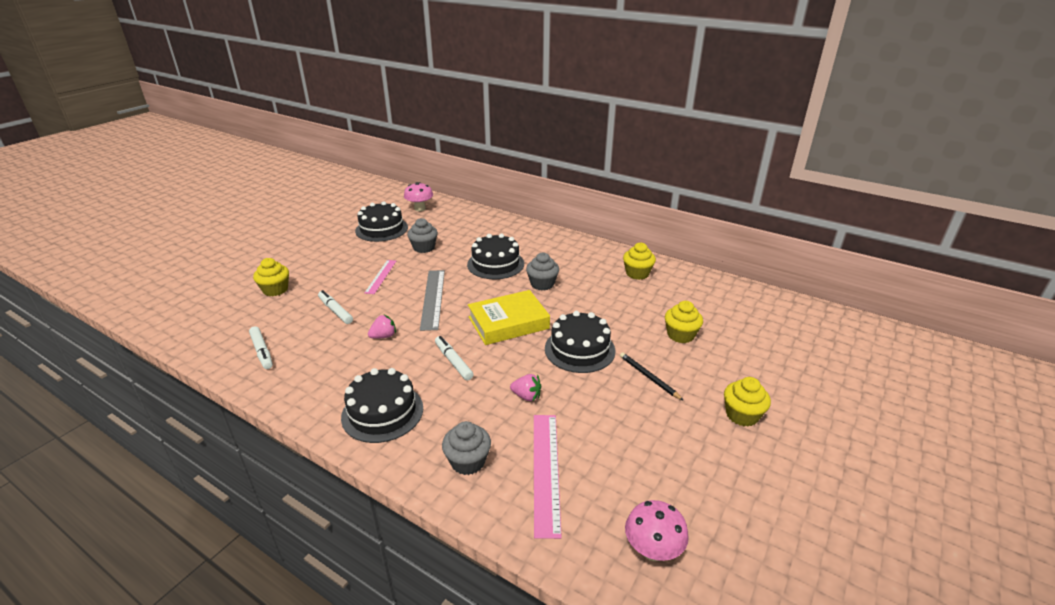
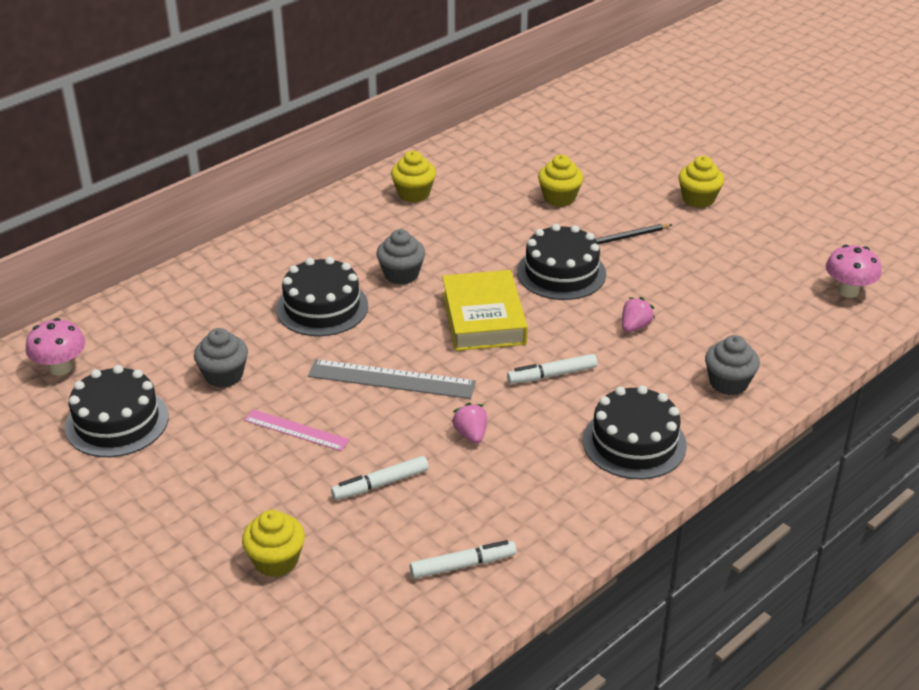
camera: 75 degrees left, 5 degrees up
pink ruler [534,415,562,539] -> none

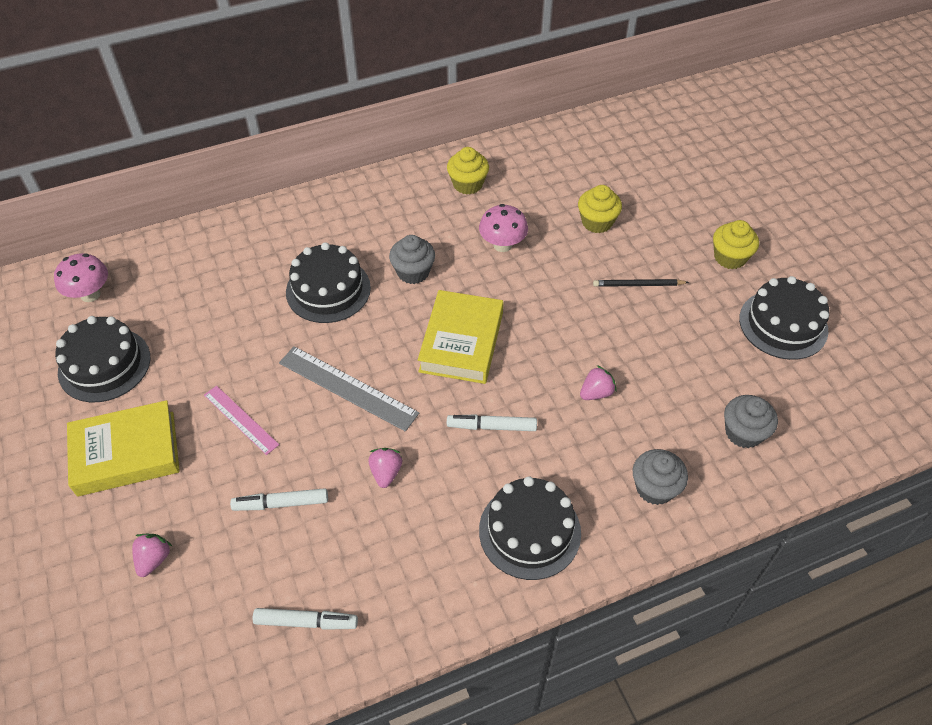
camera: 20 degrees right, 15 degrees up
grey cupcake [194,328,248,388] -> grey cupcake moved to [724,395,778,448]
yellow cupcake [242,510,305,577] -> pink strawberry [132,534,172,577]
black cake [517,224,606,300] -> black cake moved to [739,276,830,360]
pink mushroom [826,245,881,298] -> pink mushroom moved to [479,204,528,252]
none -> yellow book [67,400,180,496]

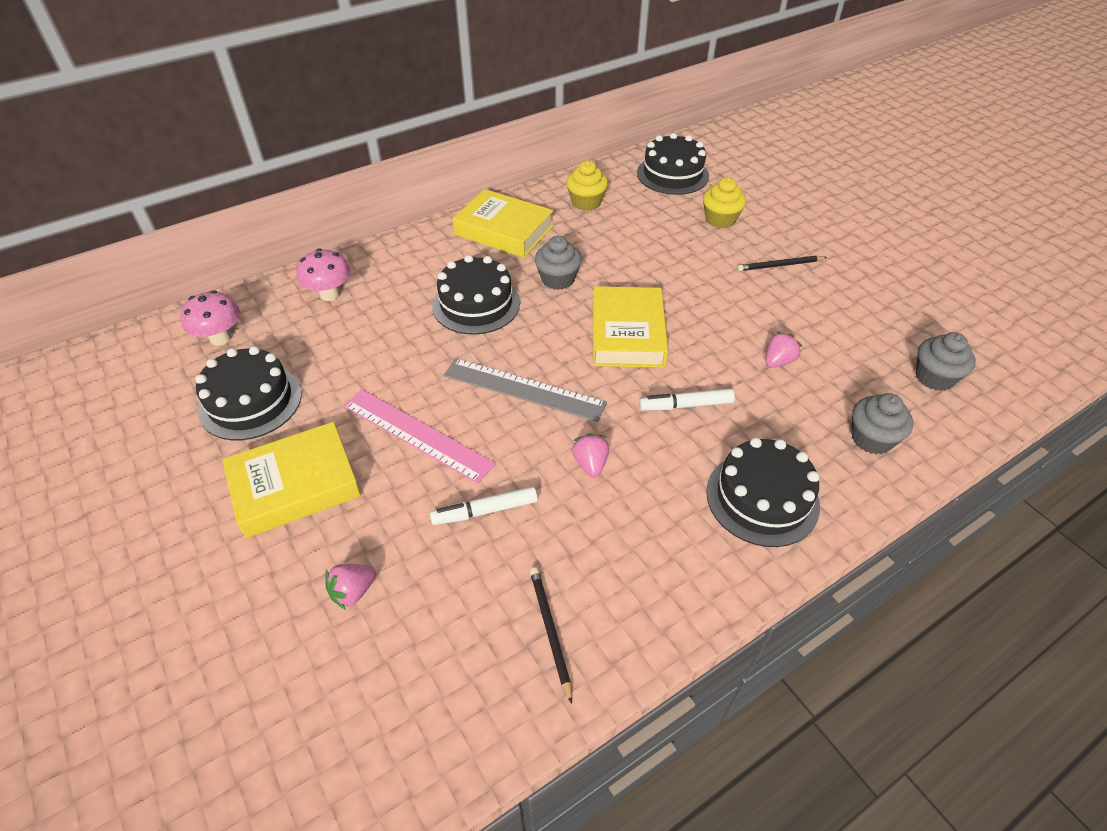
camera: 10 degrees left, 5 degrees down
pink strawberry [132,534,172,577] -> pink strawberry turned 135 degrees counterclockwise [325,564,376,610]
pink ruler [204,386,279,455] -> pink ruler [343,389,495,484], size x1.57
white marker [252,608,358,630] -> black pencil [530,567,572,704]
pink mushroom [479,204,528,252] -> pink mushroom moved to [297,249,351,301]
yellow cupcake [713,220,759,269] -> none
black cake [739,276,830,360] -> black cake moved to [637,133,709,195]
none -> yellow book [452,189,553,258]

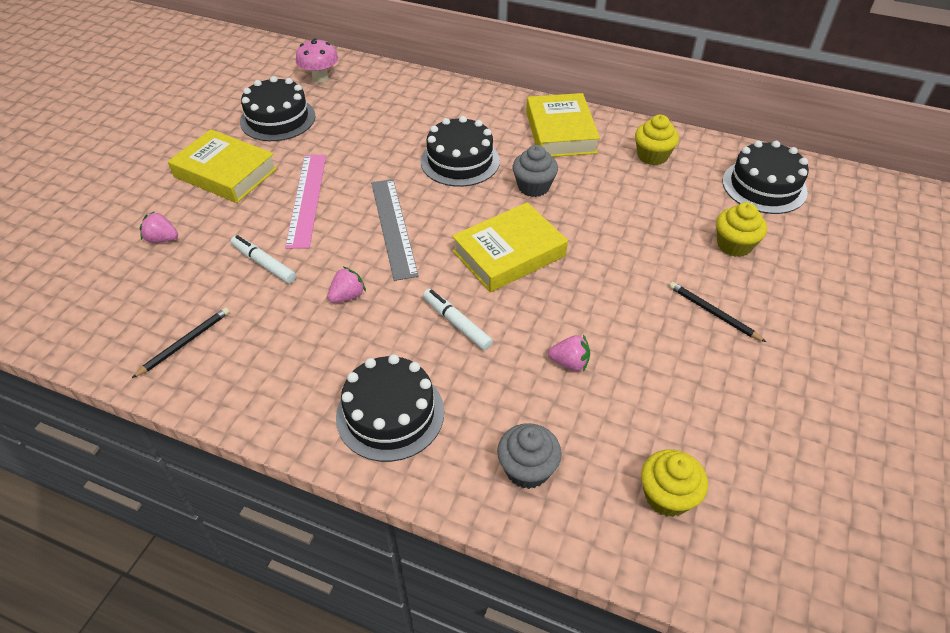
camera: 55 degrees right, 0 degrees up
pink mushroom [297,249,351,301] -> none
grey cupcake [915,332,976,391] -> yellow cupcake [641,449,708,517]

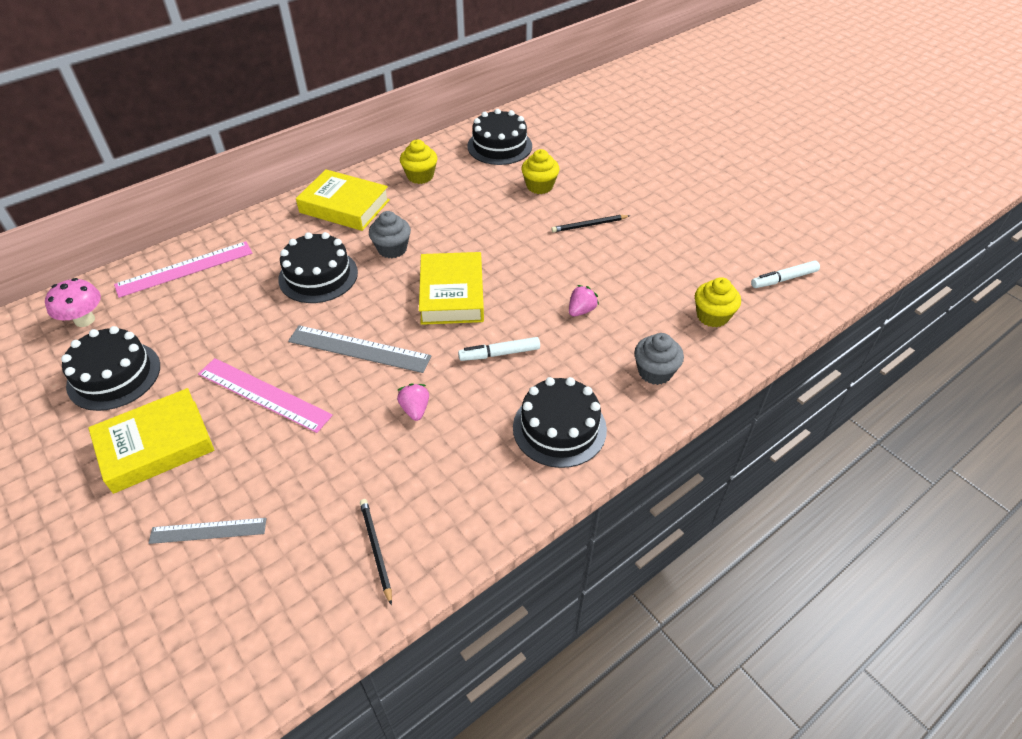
camera: 60 degrees left, 0 degrees up
pink strawberry [139,211,178,243] -> grey ruler [148,518,266,544]
white marker [231,235,296,284] -> white marker moved to [751,261,820,288]
none -> pink ruler [114,241,252,298]

